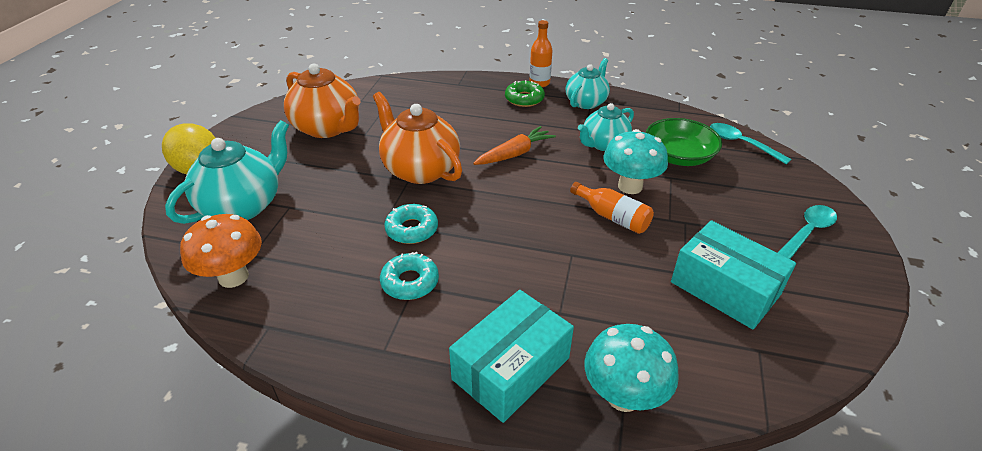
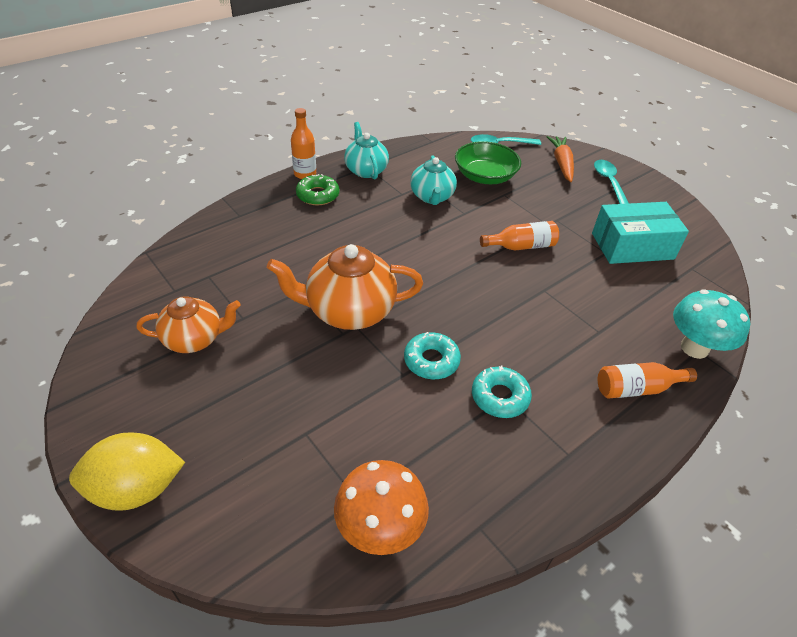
camera: 55 degrees left, 5 degrees up
turquoise teapot [165,120,289,224] -> none
orange teapot [284,64,361,138] -> orange teapot [137,296,241,353], size x0.64
turquoise box [449,290,574,423] -> orange bottle [598,362,697,398]
orange carrot [473,126,556,165] -> orange carrot moved to [547,136,574,182]
turquoise mushroom [604,129,668,194] -> none

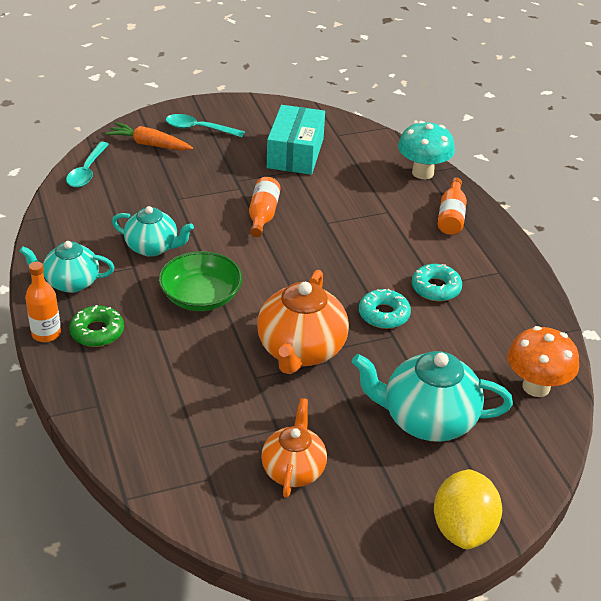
camera: 70 degrees left, 5 degrees down
green bowl [455,141,521,184] -> green bowl moved to [159,251,243,311]
none -> turquoise teapot [352,351,513,442]

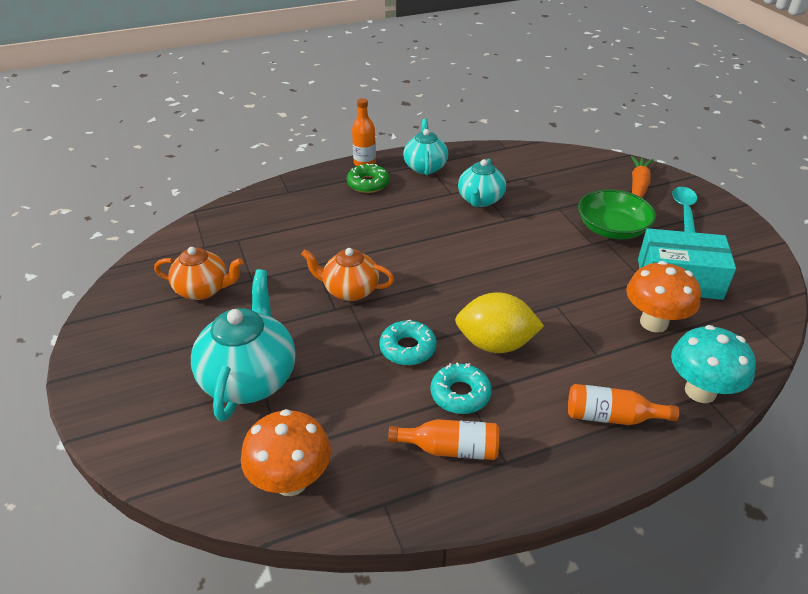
camera: 90 degrees right, 0 degrees up
turquoise spoon [66,142,109,188] -> none
green bowl [159,251,243,311] -> green bowl moved to [578,189,656,240]
orange bottle [249,177,281,237] -> orange bottle moved to [388,419,499,460]
orange teapot [257,270,349,374] -> orange teapot [301,248,394,301], size x0.64
yellow lemon [434,469,502,549] -> yellow lemon moved to [455,292,544,353]
none -> orange mushroom [626,261,701,333]

